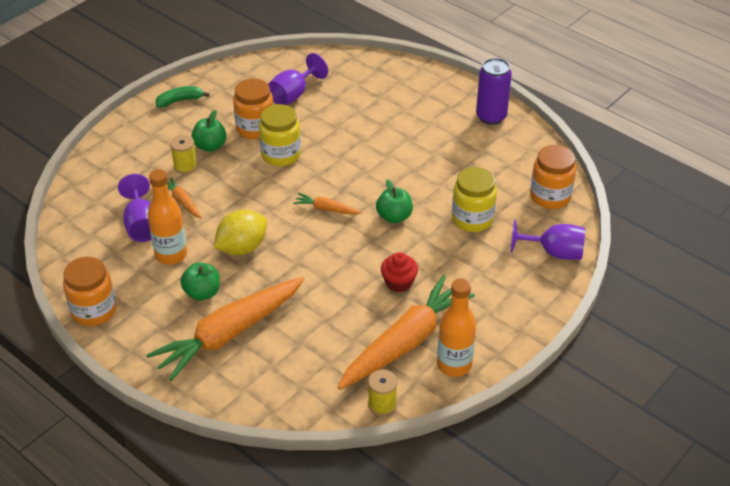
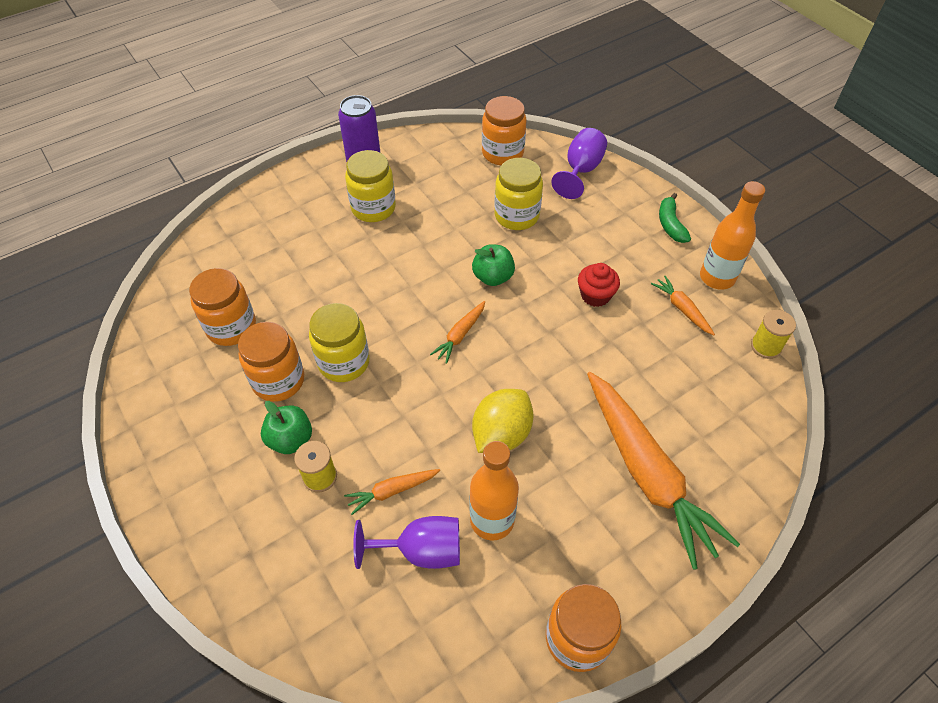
camera: 75 degrees left, 10 degrees up
green banana [156,86,210,108] -> green banana moved to [659,193,691,243]
green apple [180,262,220,301] -> none
yellow lemon [213,210,267,255] -> yellow lemon turned 60 degrees clockwise [472,389,534,453]
purple goblet [268,53,328,105] -> orange jar [189,268,256,346]
orange carrot [337,275,475,390] -> orange carrot [651,276,715,335], size x0.43
none -> yellow jar [345,150,396,222]

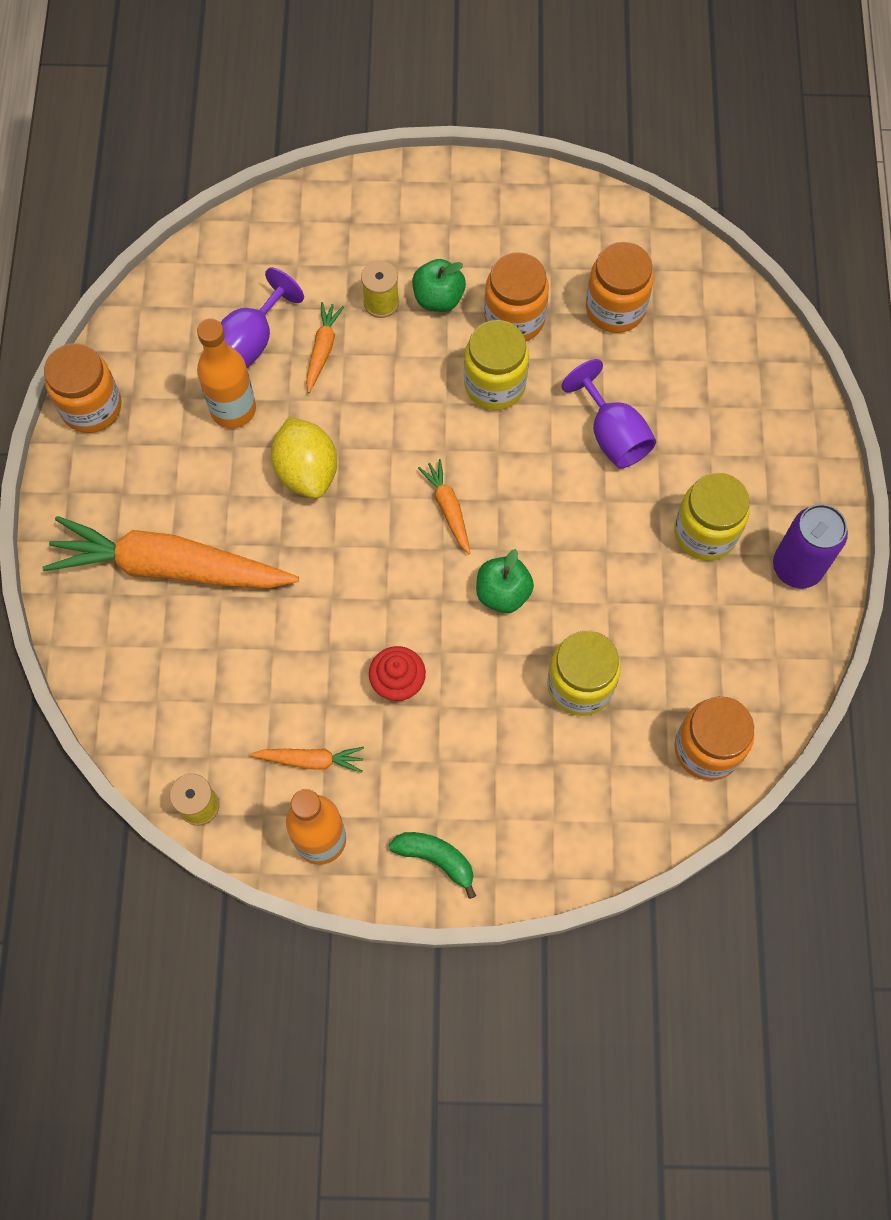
camera: 125 degrees right, 15 degrees up
purple goblet [551,128,607,199] -> purple goblet moved to [561,359,656,469]

